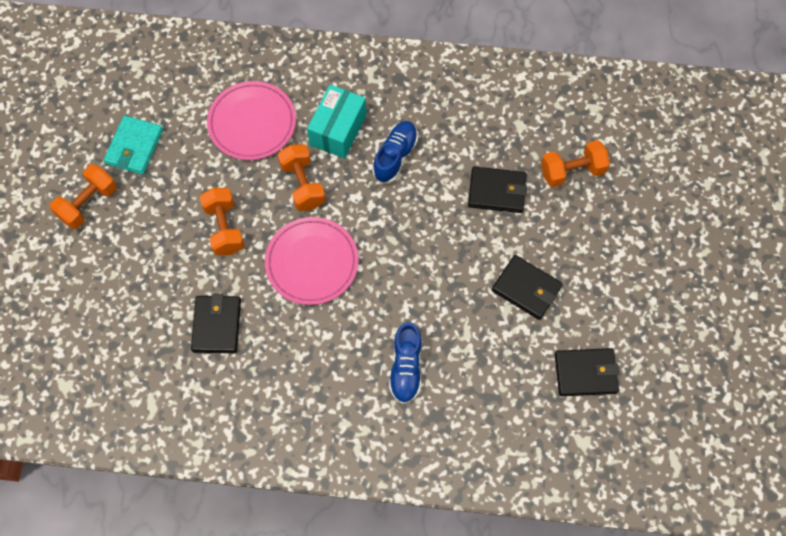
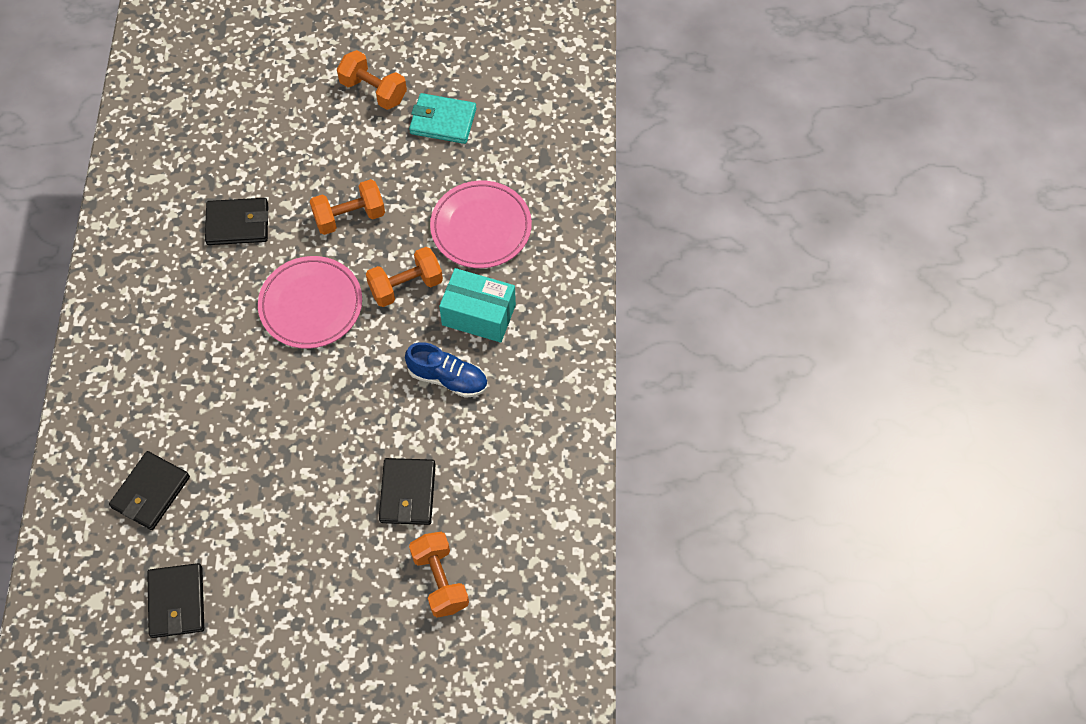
camera: 85 degrees right, 5 degrees down
blue shoe [389,322,422,404] -> none
black wallet [492,255,563,320] -> black wallet moved to [109,451,190,530]

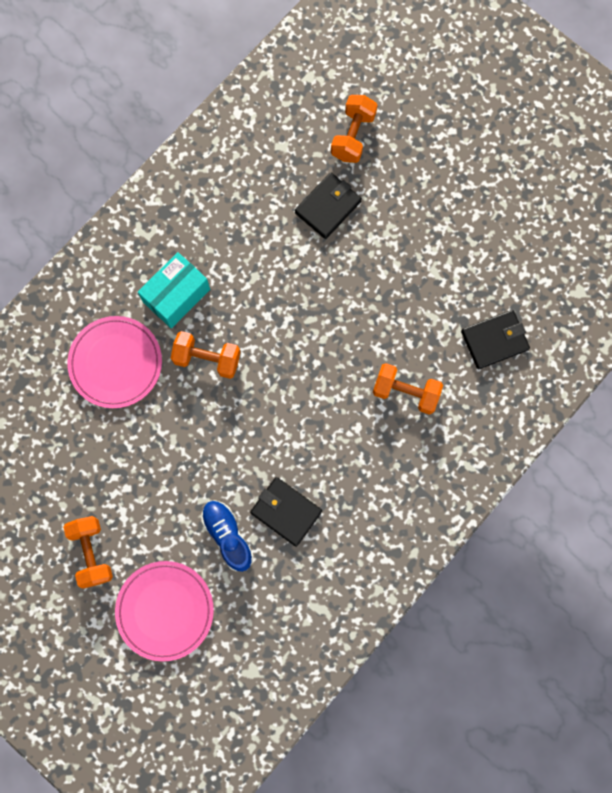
camera: 140 degrees left, 15 degrees up
black wallet [147,563,204,638] -> none
pink plate [258,256,362,349] -> pink plate moved to [115,561,214,662]
orange dumbbell [310,179,385,235] -> orange dumbbell moved to [373,363,443,415]
blue shoe [405,342,488,398] -> blue shoe moved to [201,500,254,572]
turquoise wallet [409,93,476,144] -> none
turquoise box [439,268,516,343] -> turquoise box turned 75 degrees clockwise [138,252,210,329]

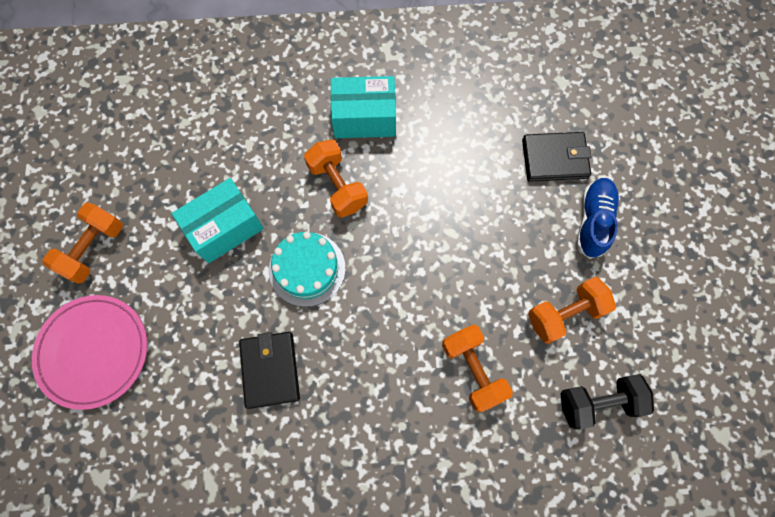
camera: 45 degrees right, 5 degrees down
pink plate [67,316,162,408] -> none
blue shoe [201,500,254,572] -> blue shoe moved to [576,178,620,259]
orange dumbbell [331,95,377,163] -> orange dumbbell moved to [528,277,616,344]
black wallet [461,310,530,369] -> black dumbbell [560,374,654,429]
none -> turquoise box [172,178,264,263]
none -> turquoise cake [269,231,346,307]

